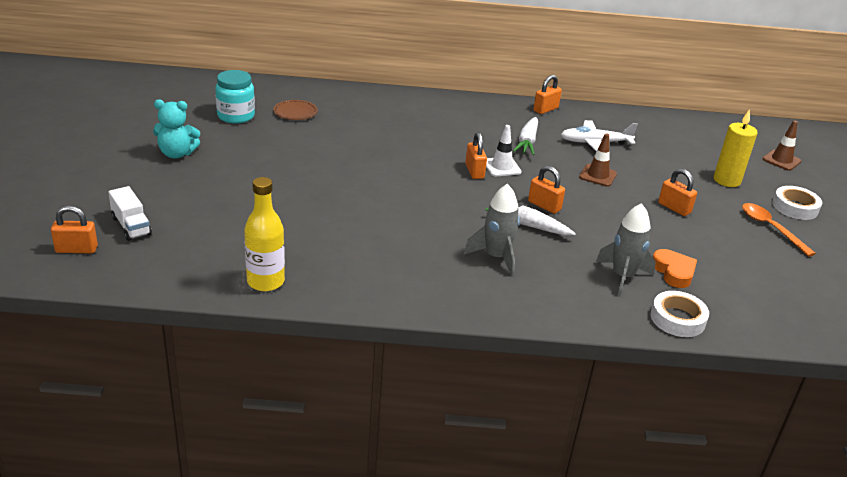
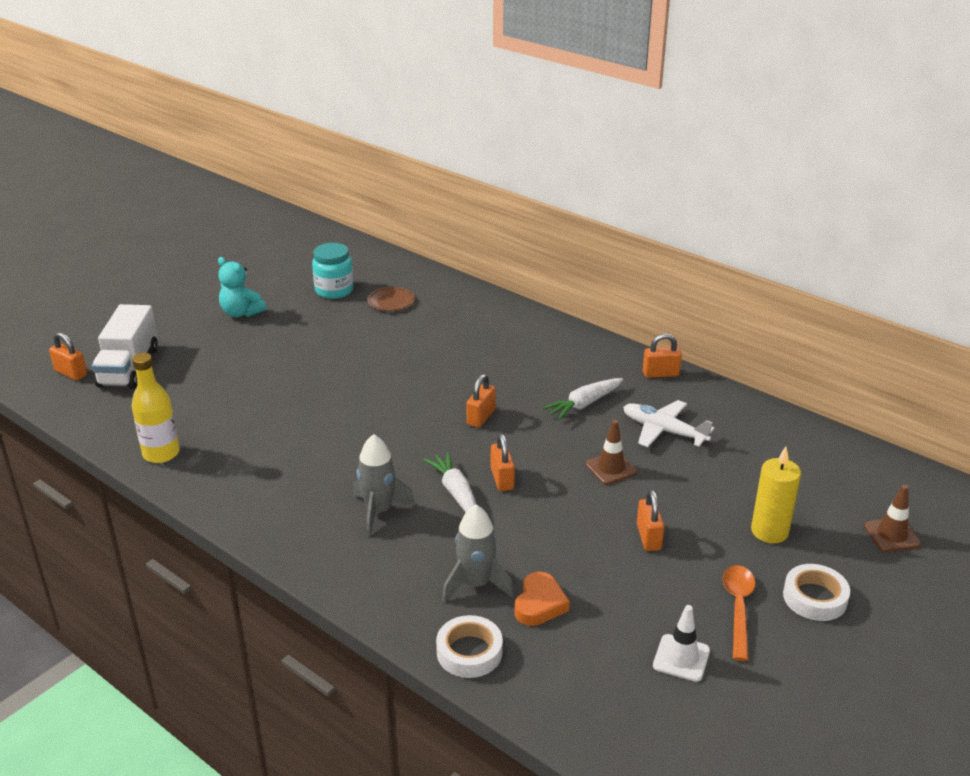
camera: 40 degrees right, 0 degrees up
white truck [108,186,152,241] -> white truck [92,304,158,388], size x1.68
white traffic cone [486,125,522,176] -> white traffic cone moved to [653,605,710,682]

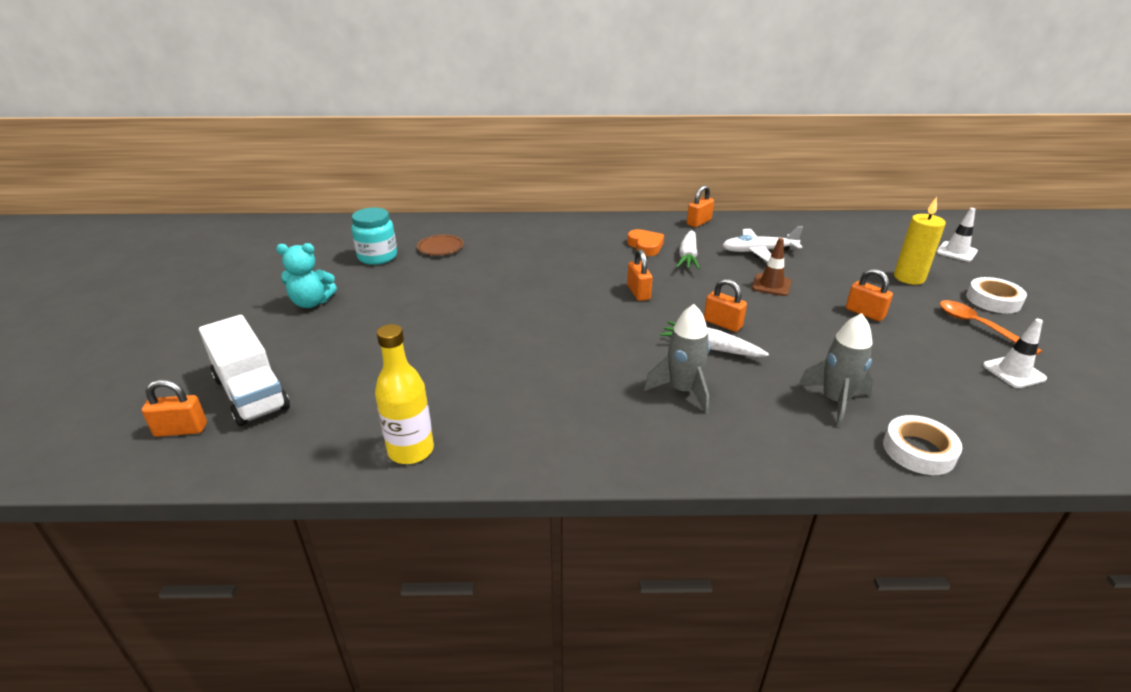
camera: 40 degrees left, 0 degrees up
orange heart [514,572,570,626] -> orange heart moved to [627,229,664,256]
brown traffic cone [864,485,921,552] -> white traffic cone [936,208,978,262]

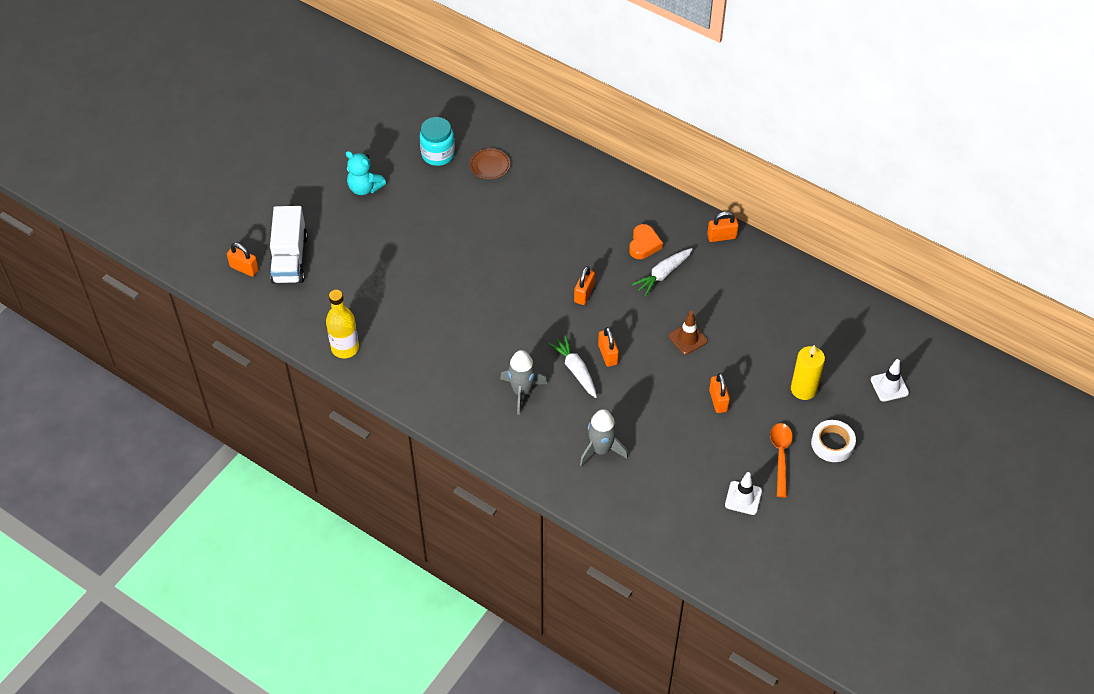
camera: 35 degrees right, 20 degrees up
white plane [723,226,803,262] -> none
white tape [883,415,962,475] -> none

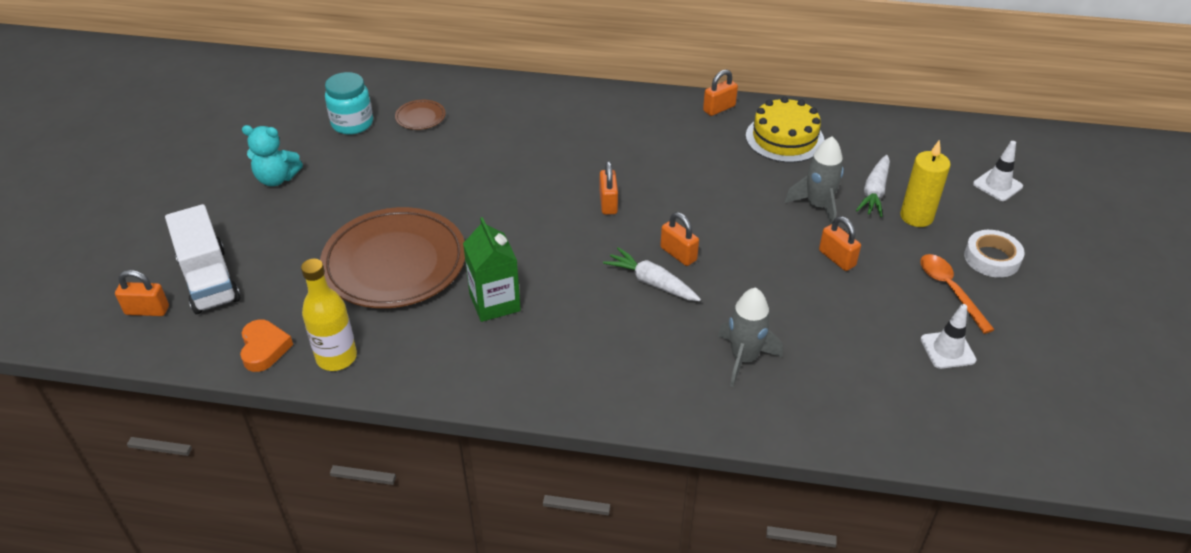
camera: 25 degrees left, 10 degrees down
grey rocket [500,350,547,415] -> grey rocket moved to [785,136,844,224]
orange heart [629,224,663,259] -> orange heart moved to [240,320,293,372]
white carrot [632,248,693,296] -> white carrot moved to [856,155,890,217]
brown traffic cone [669,311,708,355] -> none
none -> brown plate [320,207,465,308]
none -> green carton [463,217,521,322]
none -> yellow cake [746,97,824,163]

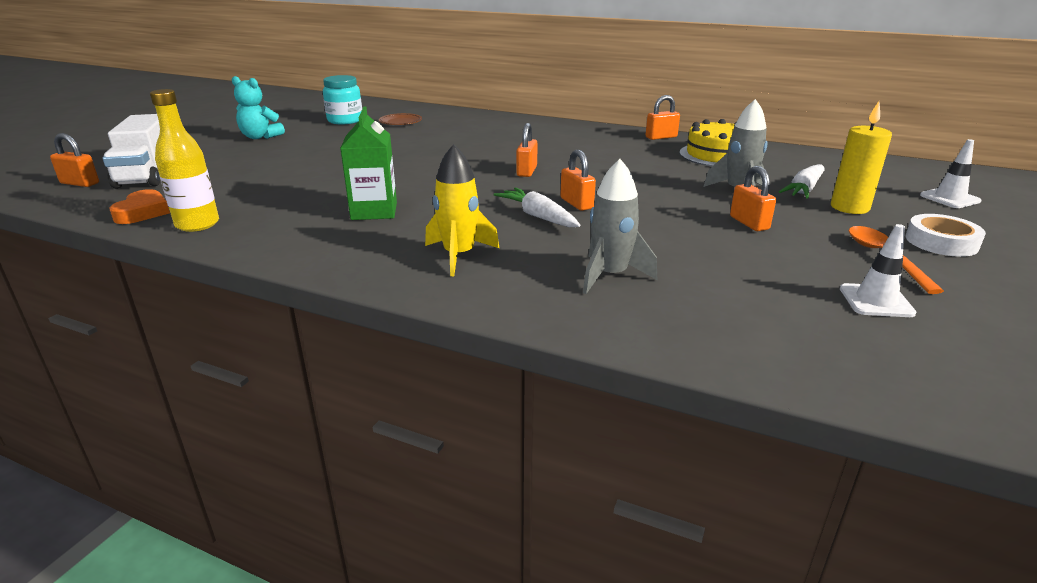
camera: 15 degrees right, 15 degrees down
brown plate [320,207,465,308] -> none
none -> yellow rocket [425,144,499,276]

